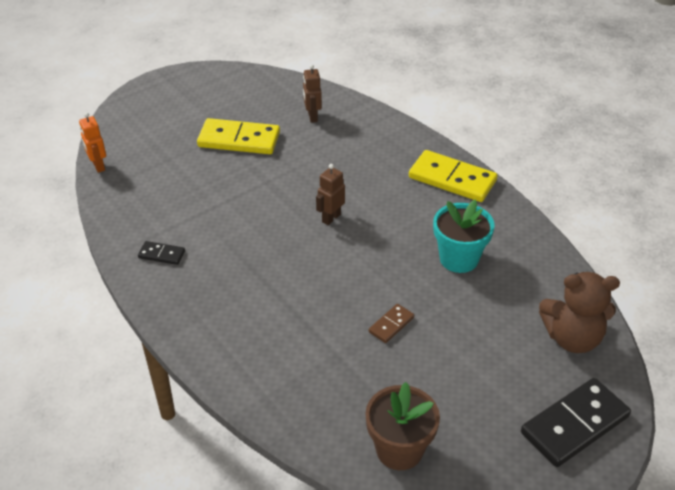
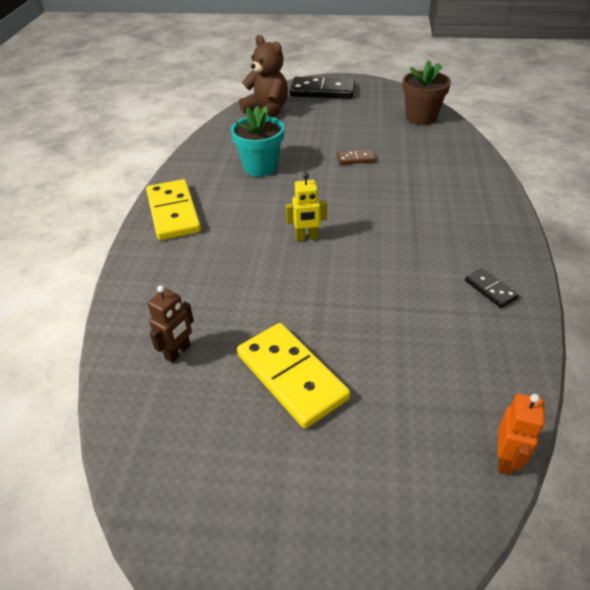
camera: 135 degrees left, 0 degrees up
brown robot [316,164,345,225] -> yellow robot [286,173,327,241]

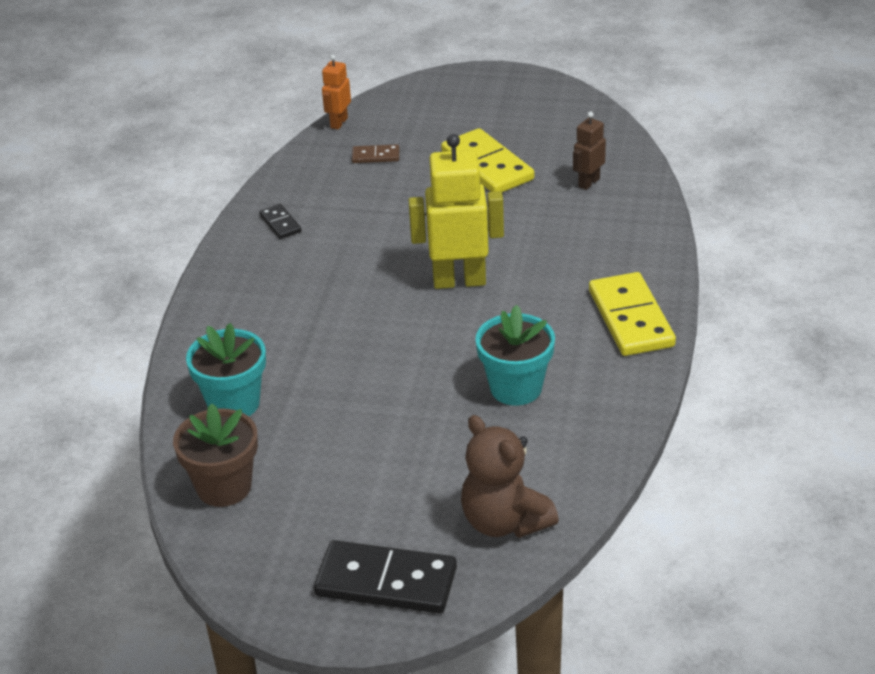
camera: 175 degrees left, 5 degrees down
yellow robot [286,173,327,241] -> yellow robot [409,134,504,289], size x1.93
brown domino [337,150,376,165] -> brown domino moved to [352,144,399,163]
none -> turquoise flower pot [186,323,266,416]

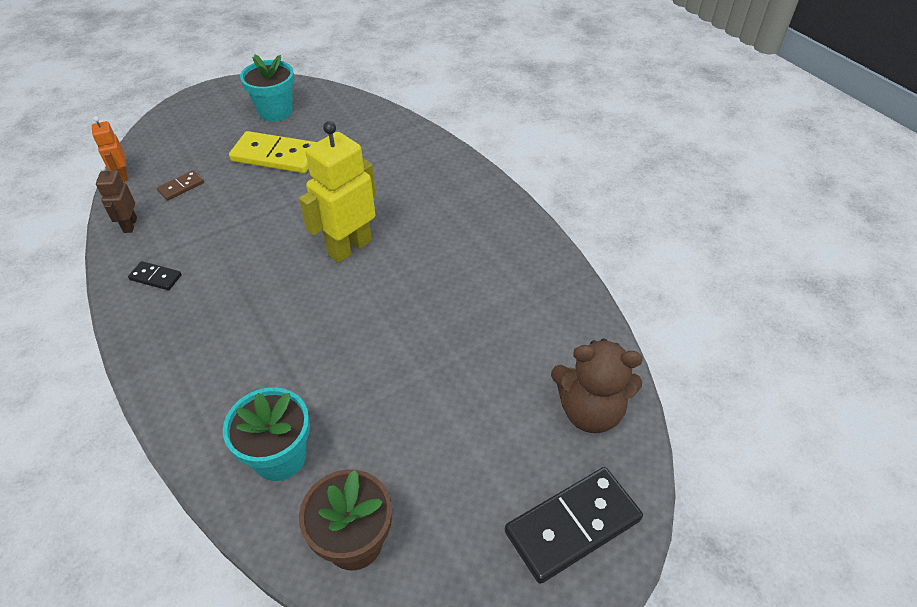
camera: 45 degrees left, 10 degrees up
turquoise flower pot [475,305,555,406] -> turquoise flower pot moved to [240,55,294,122]
brown robot [573,112,606,190] -> brown robot moved to [96,165,137,233]
yellow domino [589,272,676,356] -> none

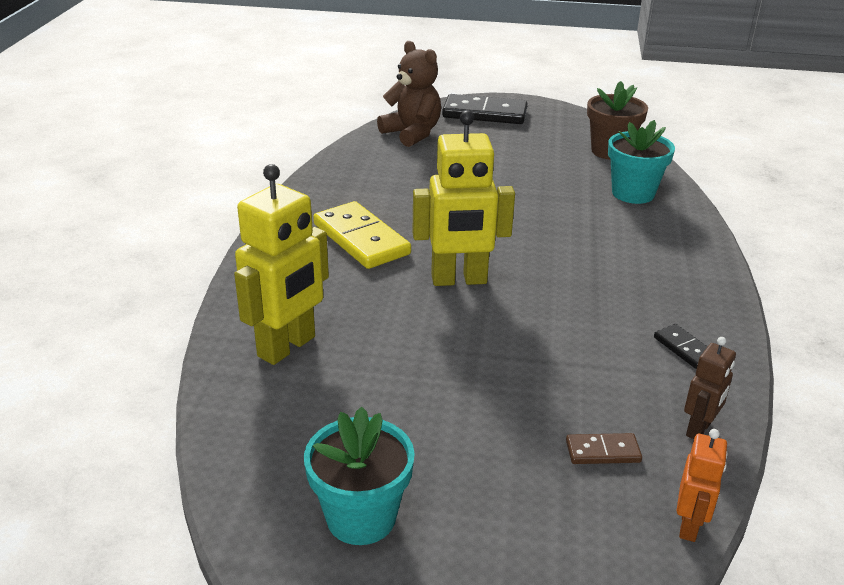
camera: 140 degrees left, 15 degrees down
yellow domino [229,131,317,173] -> yellow domino moved to [313,201,411,269]
none -> yellow robot [234,164,329,365]

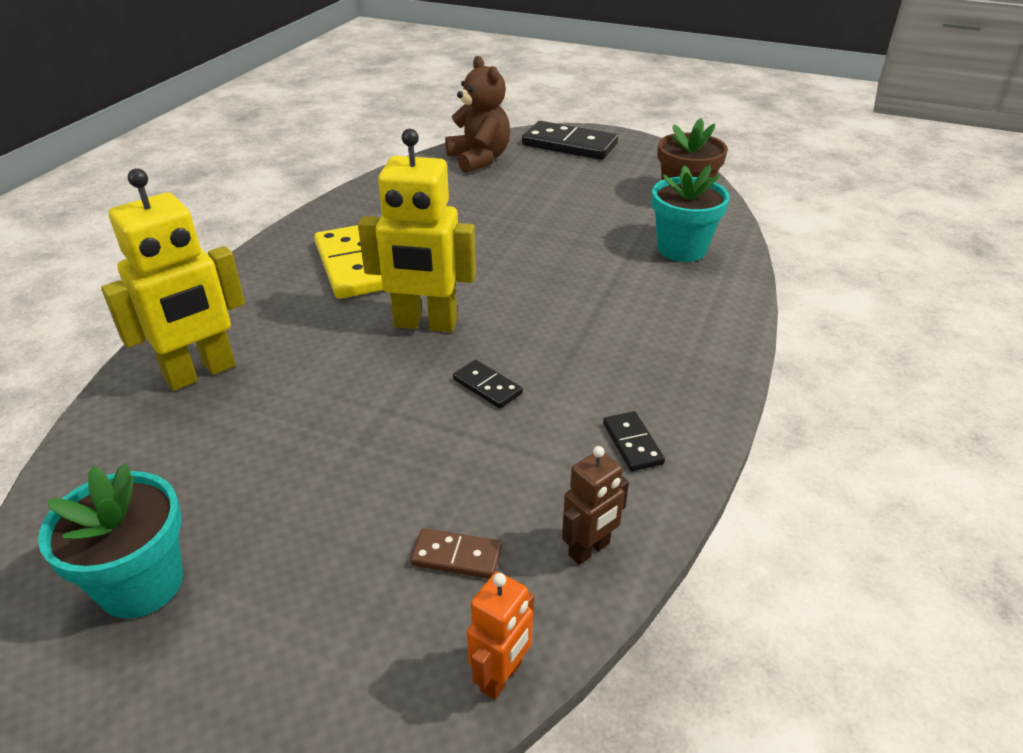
camera: 15 degrees right, 5 degrees up
none -> black domino [453,360,523,409]

